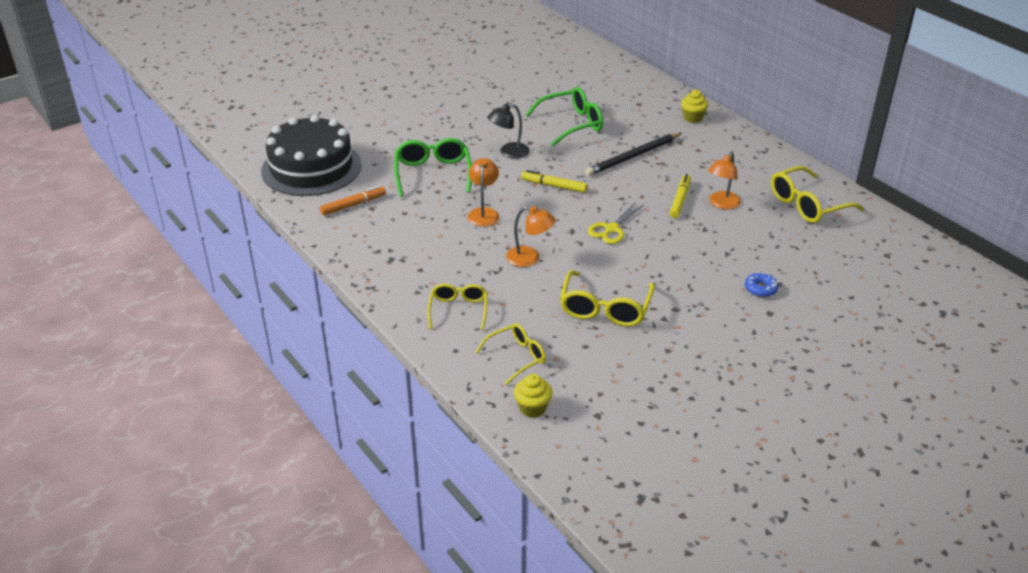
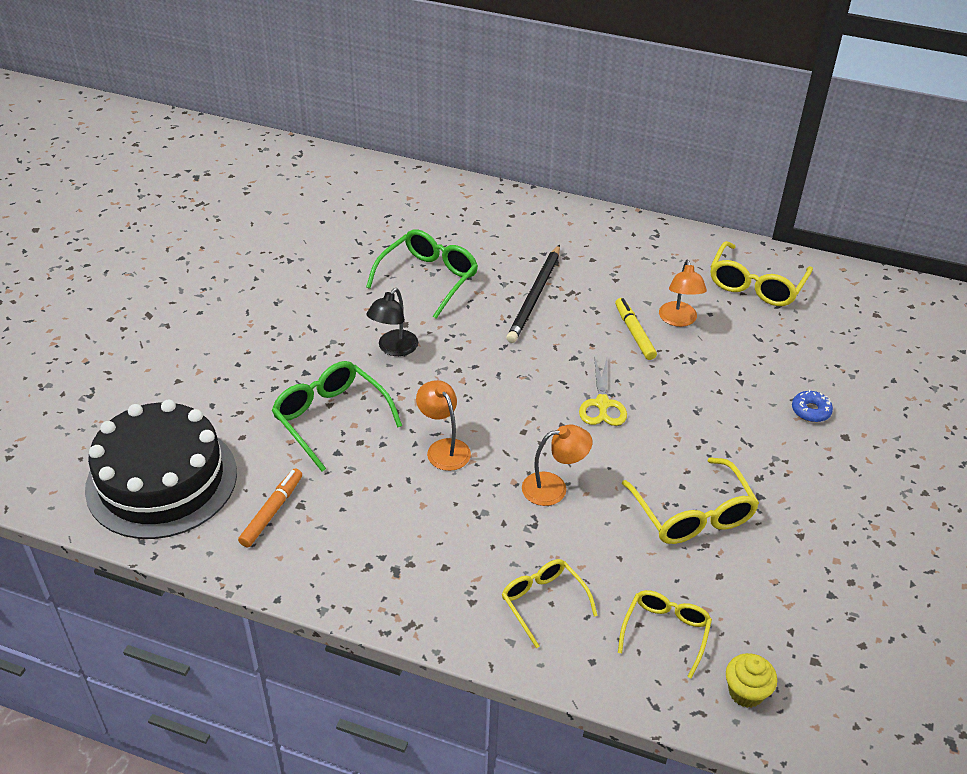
camera: 35 degrees left, 5 degrees up
yellow marker [521,170,587,193] -> none
yellow cupcake [681,89,709,123] -> none

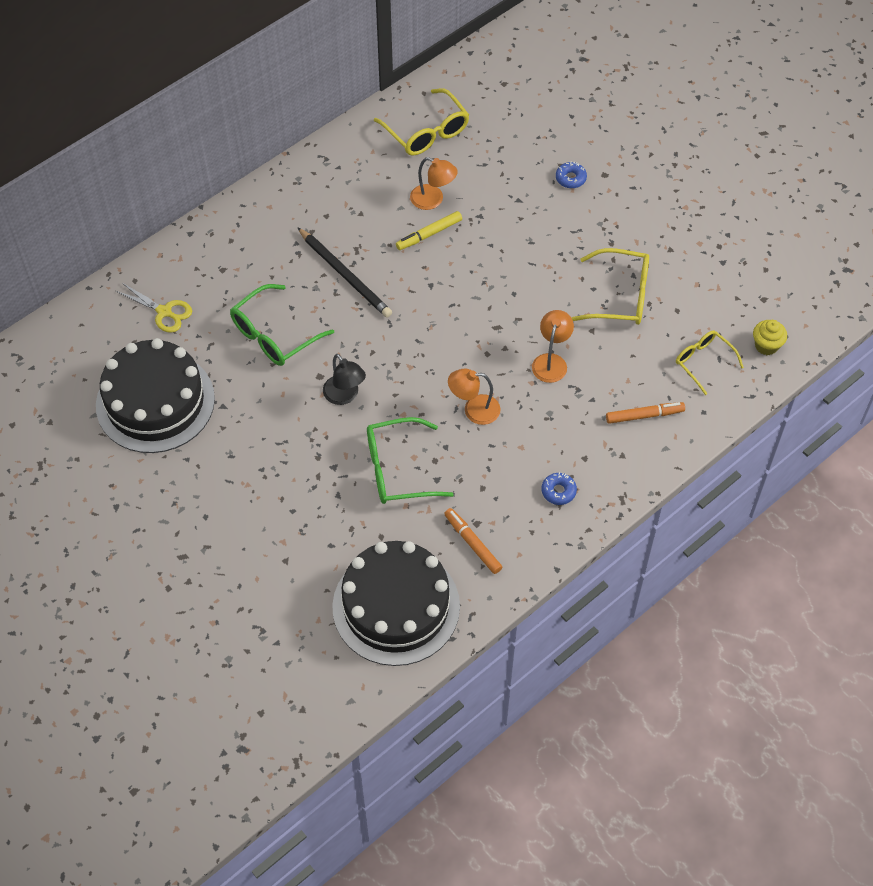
camera: 60 degrees left, 15 degrees up
green glasses [366,229,478,319] -> green glasses turned 105 degrees counterclockwise [230,284,334,366]
yellow glasses [502,559,598,648] -> orange marker [606,402,685,424]
yellow scissors [579,356,627,426] -> yellow scissors moved to [116,283,192,333]
yellow marker [615,298,657,360] -> yellow marker turned 45 degrees counterclockwise [396,211,462,250]
none -> black cake [96,338,215,453]
none -> blue donut [541,472,577,505]

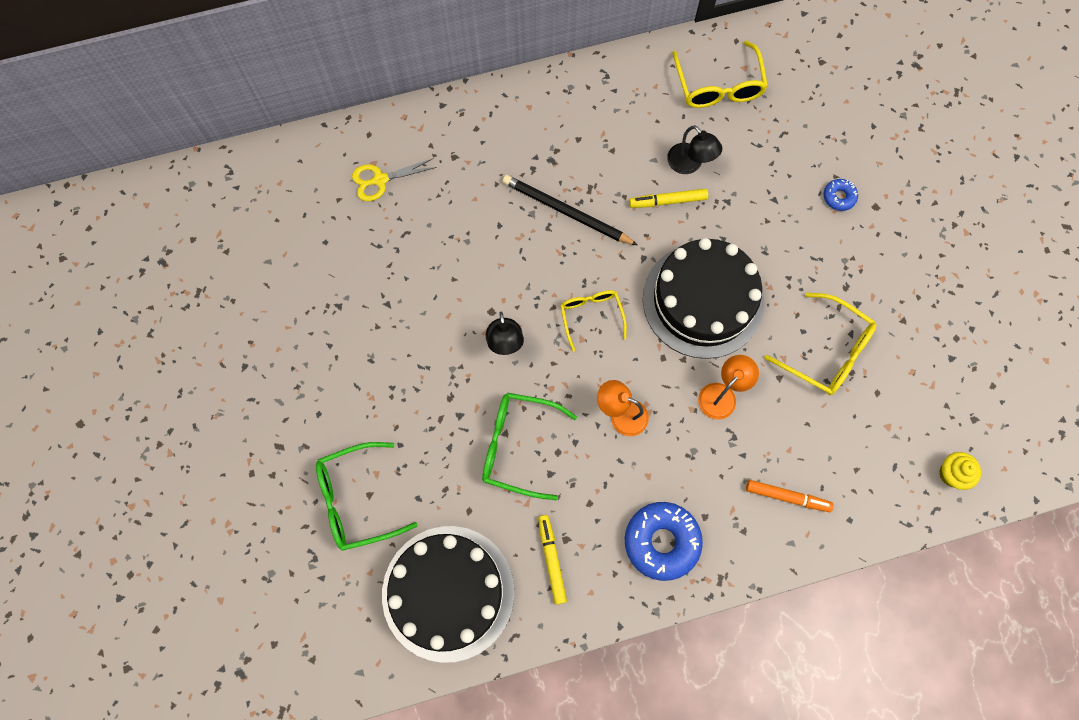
camera: 25 degrees right, 15 degrees up
black cake [96,338,215,453] -> black cake moved to [643,238,764,359]
yellow scissors [116,283,192,333] -> yellow scissors turned 105 degrees clockwise [352,158,437,201]
green glasses [230,284,334,366] -> green glasses moved to [316,442,418,551]
black pencil [297,227,392,318] -> black pencil turned 135 degrees clockwise [502,175,637,245]
orange lamp [410,157,458,210] -> black lamp [667,125,722,174]
orange marker [444,508,502,574] -> yellow marker [538,515,567,605]
blue donut [541,472,577,505] -> blue donut [625,502,703,581], size x2.04
yellow glasses [676,331,744,395] -> yellow glasses moved to [560,290,627,352]

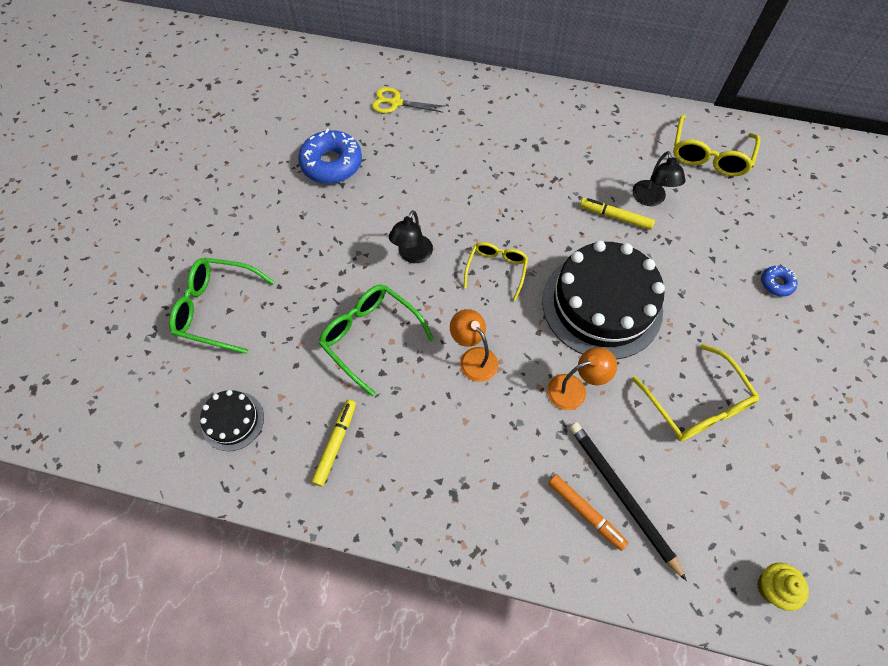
camera: 30 degrees right, 10 degrees down
black cake [382,526,514,663] -> black cake [200,390,264,451], size x0.47
black pencil [502,175,637,245] -> black pencil moved to [569,422,687,581]
blue donut [625,502,703,581] -> blue donut moved to [298,129,362,184]

